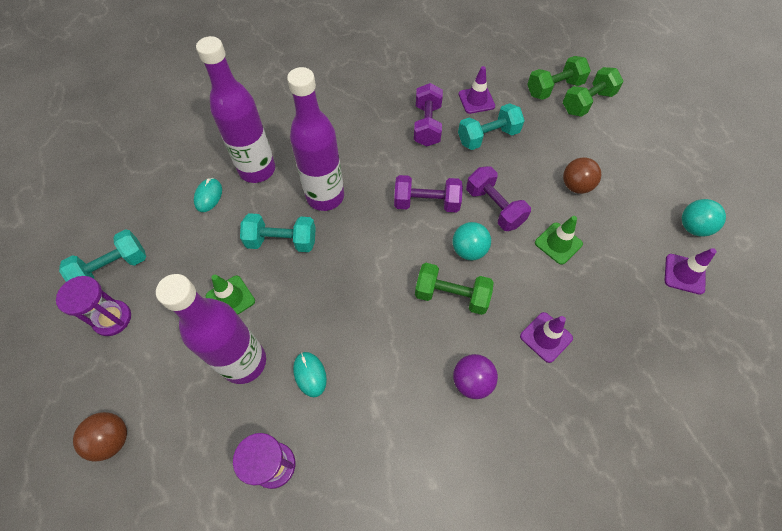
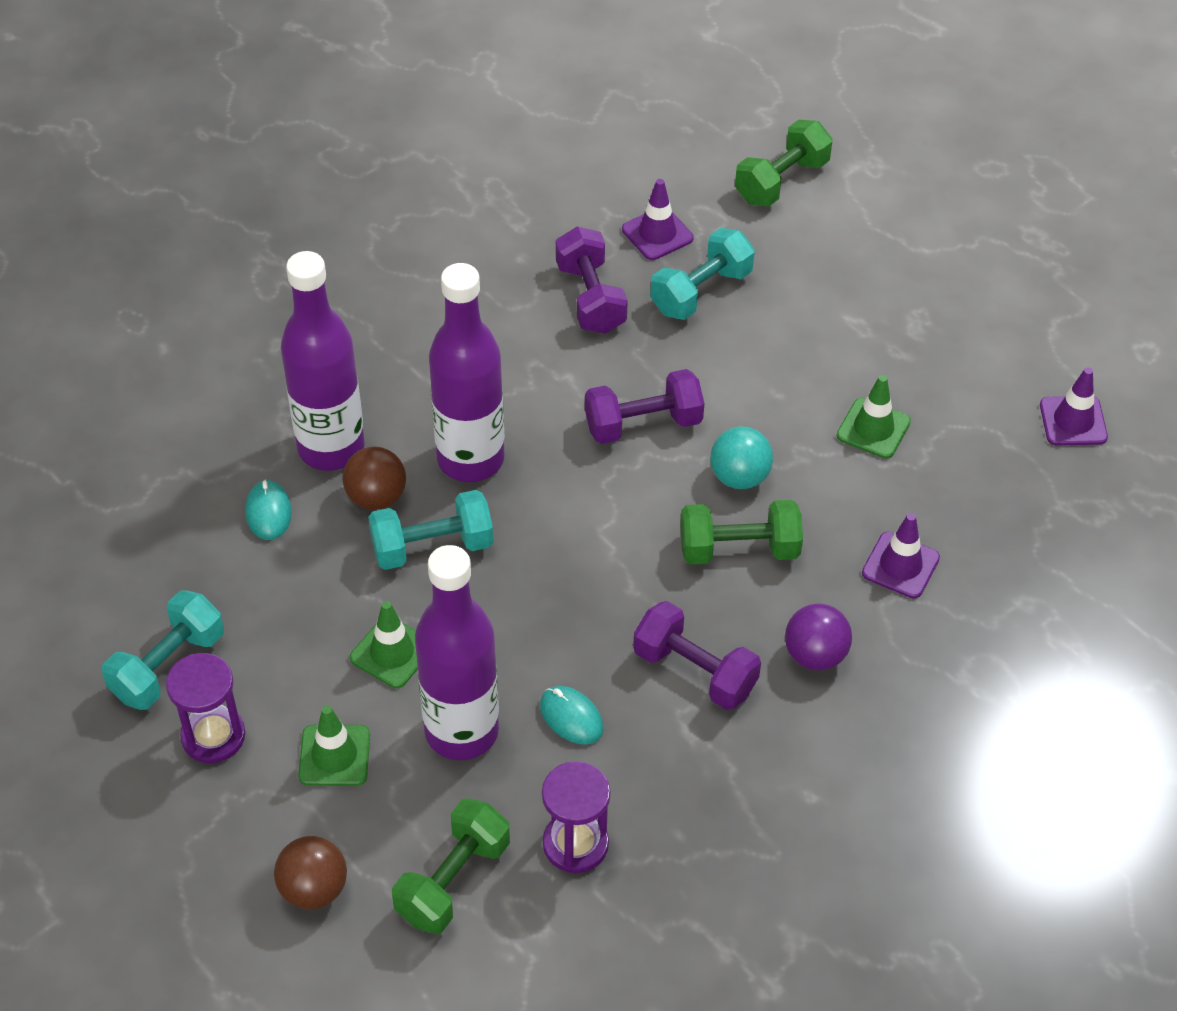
camera: 20 degrees left, 10 degrees down
purple dumbbell [466,166,531,231] -> purple dumbbell moved to [633,601,761,710]
green dumbbell [563,67,624,117] -> green dumbbell moved to [392,798,510,934]
brown ball [563,158,602,194] -> brown ball moved to [342,447,406,510]
turquoise ball [682,199,726,237] -> none
none -> green traffic cone [298,706,370,786]

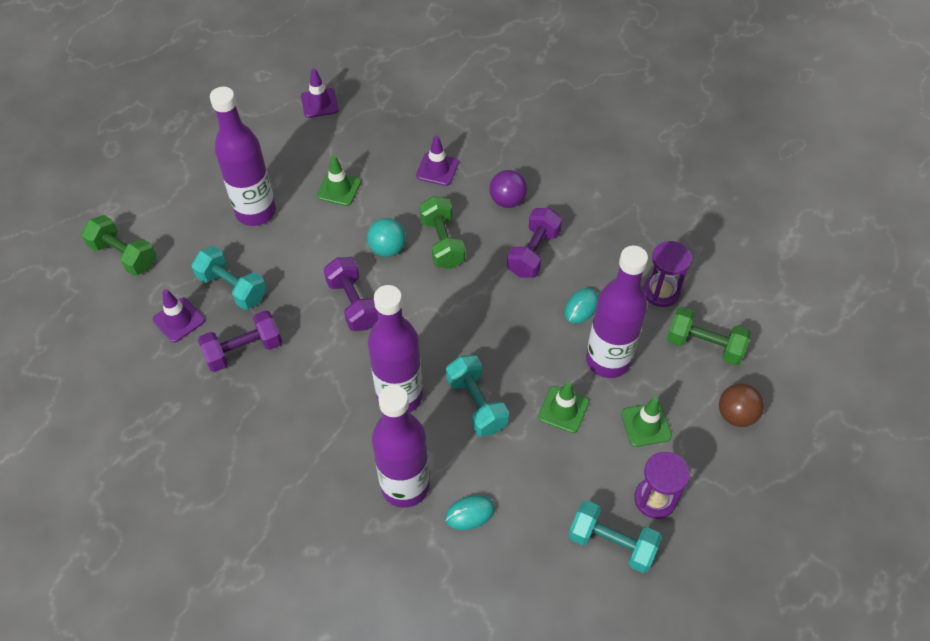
camera: 100 degrees left, 5 degrees up
brown ball [342,447,406,510] -> none
none -> purple bottle [210,87,276,226]

